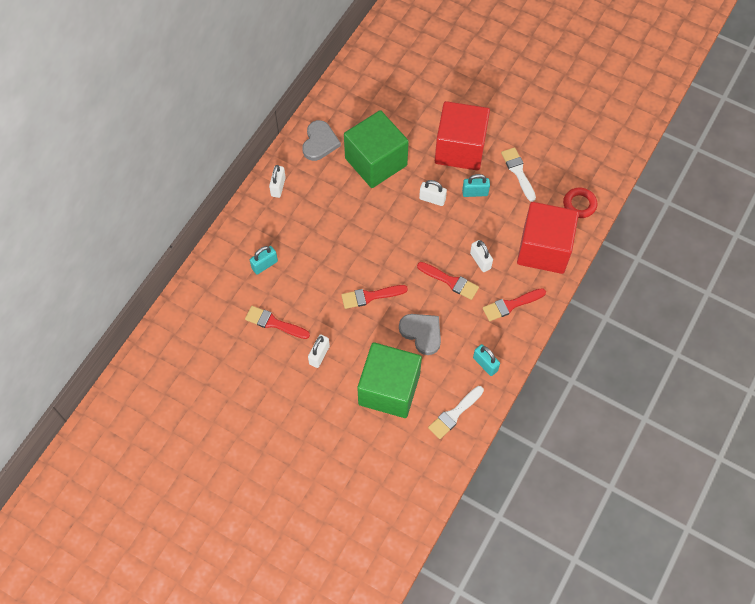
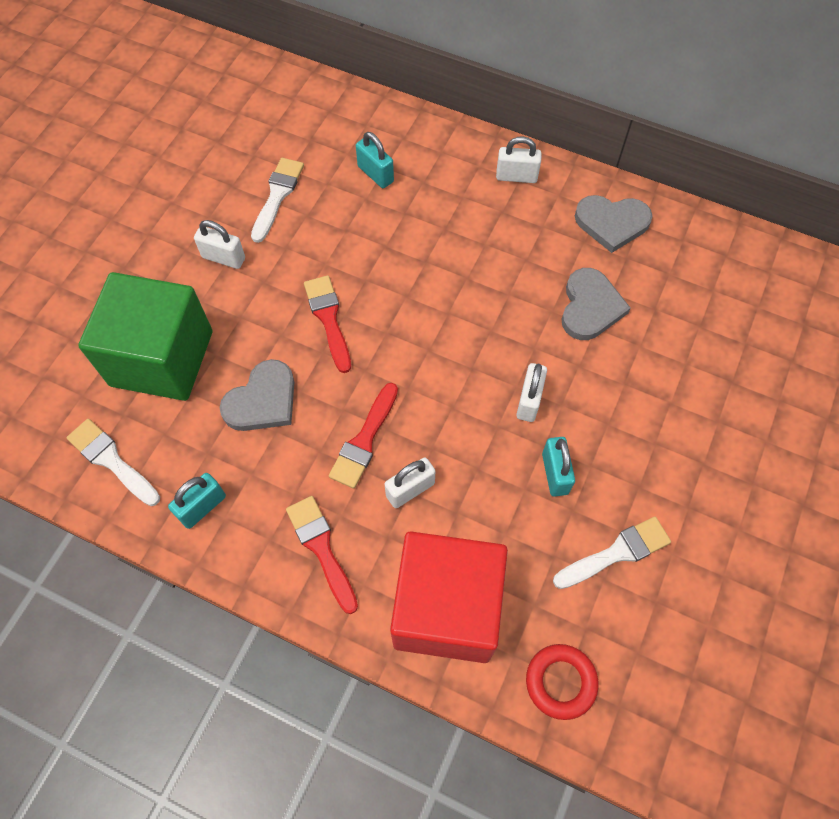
camera: 85 degrees right, 0 degrees up
red brush [245,306,310,339] -> white brush [251,158,304,243]
green cube [344,110,409,188] -> grey heart [561,268,631,340]
red cube [435,101,490,171] -> none

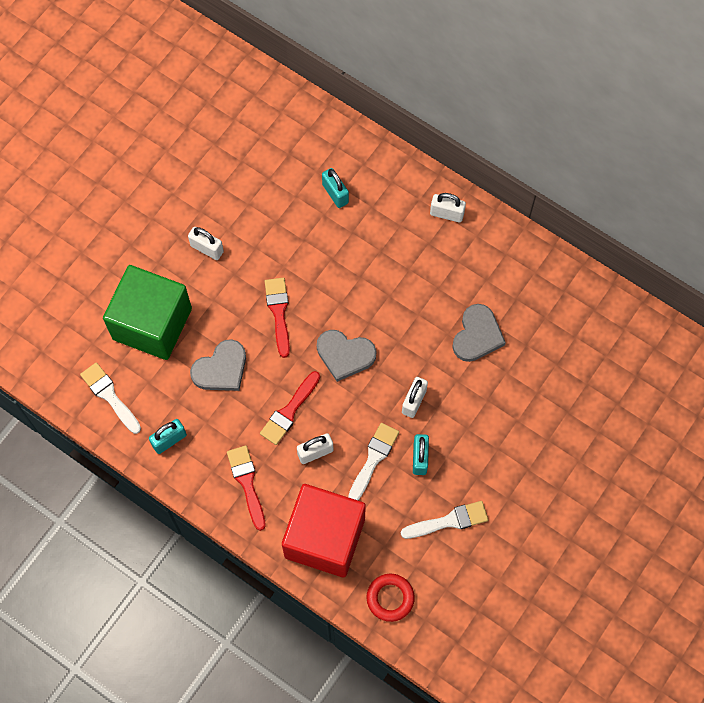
camera: 10 degrees right, 5 degrees up
white brush [251,158,304,243] -> white brush moved to [348,423,399,500]
grey heart [575,195,652,253] -> grey heart moved to [317,330,376,382]

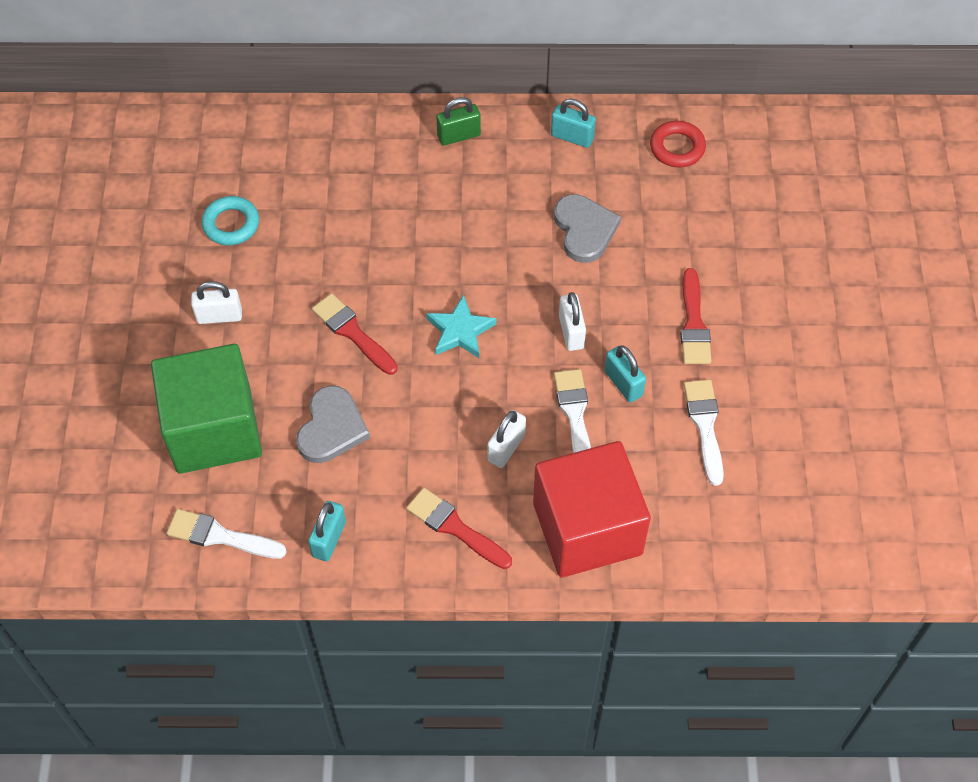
camera: 35 degrees left, 10 degrees down
red brush [260,371,320,445] -> red brush moved to [680,268,711,364]
grey heart [317,330,376,382] -> turquoise star [426,295,496,358]
turquoise padlock [322,168,349,208] -> turquoise padlock moved to [551,99,596,148]
red ring [366,574,415,622] -> red ring moved to [650,121,706,167]
white brush [401,501,488,539] -> white brush turned 45 degrees counterclockwise [684,380,724,486]
white padlock [430,193,466,223] -> green padlock [436,97,481,146]
none -> turquoise ring [201,196,259,245]

